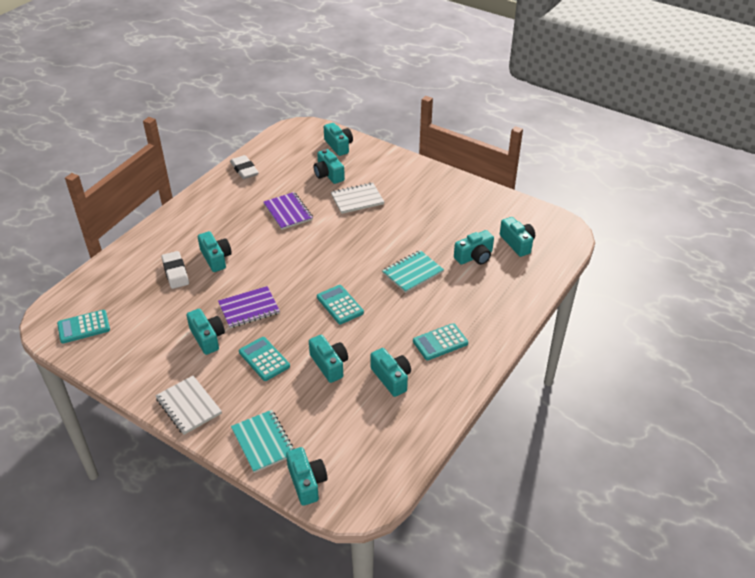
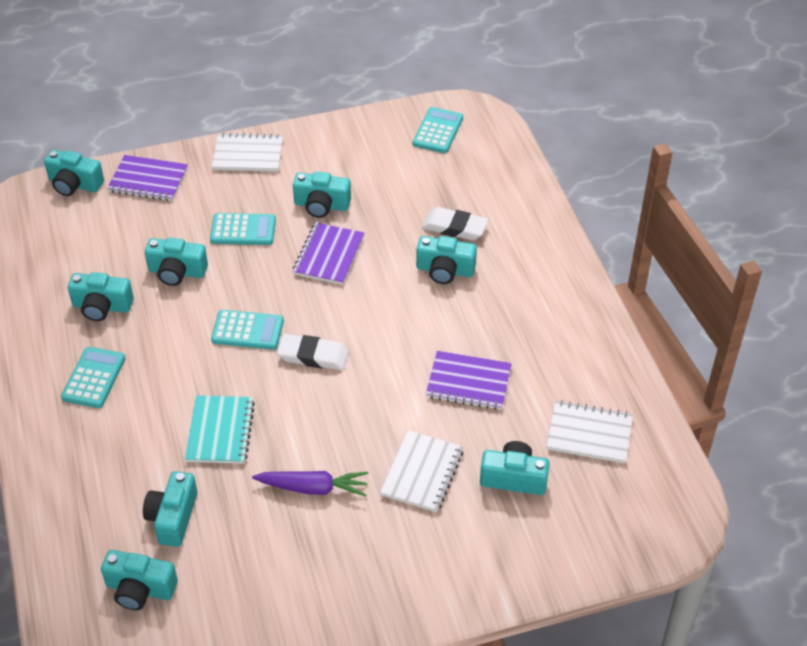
camera: 130 degrees right, 5 degrees up
white eraser [230,155,259,179] -> white eraser moved to [277,334,349,370]
turquoise notebook [231,410,295,473] -> purple notebook [108,155,188,201]
turquoise camera [324,123,353,156] -> none
none -> purple carrot [252,471,369,497]
none -> white notebook [546,400,633,463]

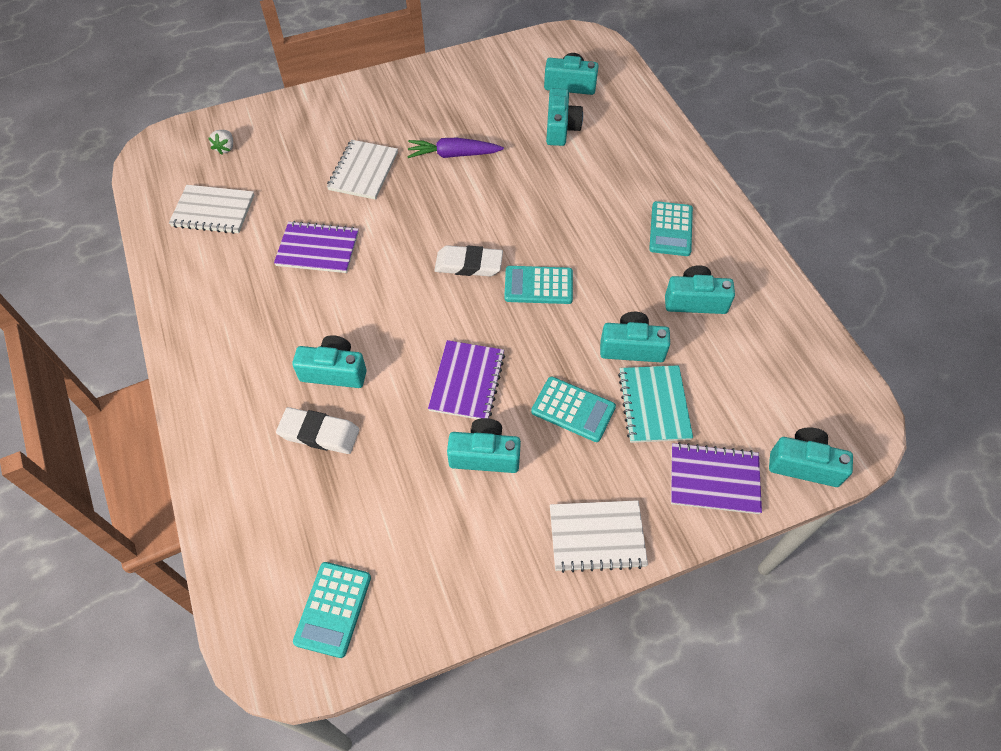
camera: 175 degrees right, 10 degrees up
turquoise notebook [185,395,255,464] -> turquoise notebook moved to [618,365,693,443]
turquoise calculator [210,213,276,245] -> turquoise calculator turned 150 degrees counterclockwise [531,377,616,442]
turquoise camera [480,441,550,495] -> none
none -> white strawberry [208,130,233,155]

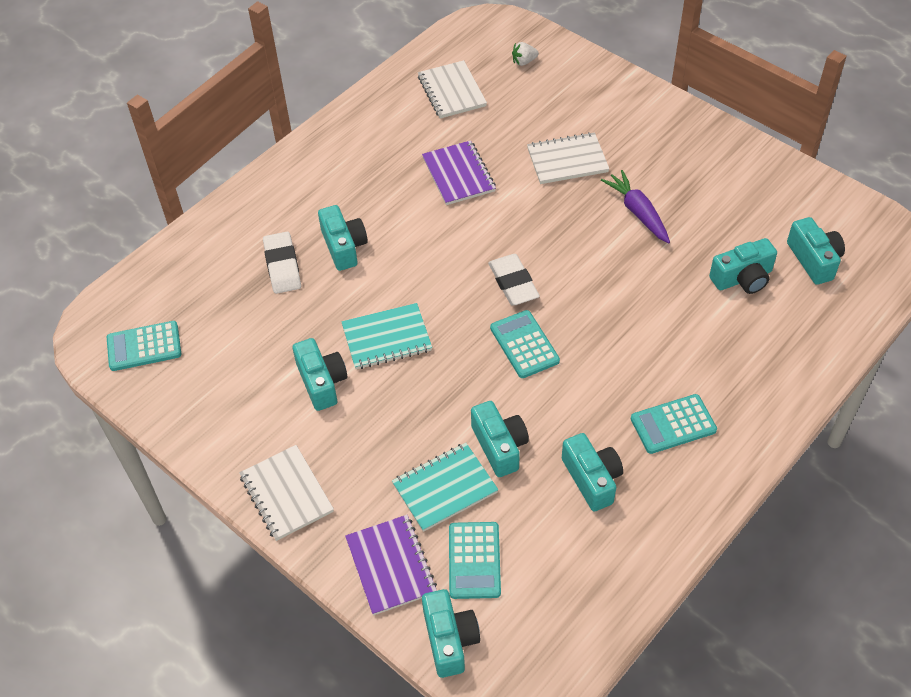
camera: 65 degrees right, 5 degrees down
purple notebook [428,340,505,419] -> turquoise notebook [341,303,432,369]
turquoise calculator [531,377,616,442] -> turquoise calculator moved to [449,522,501,599]

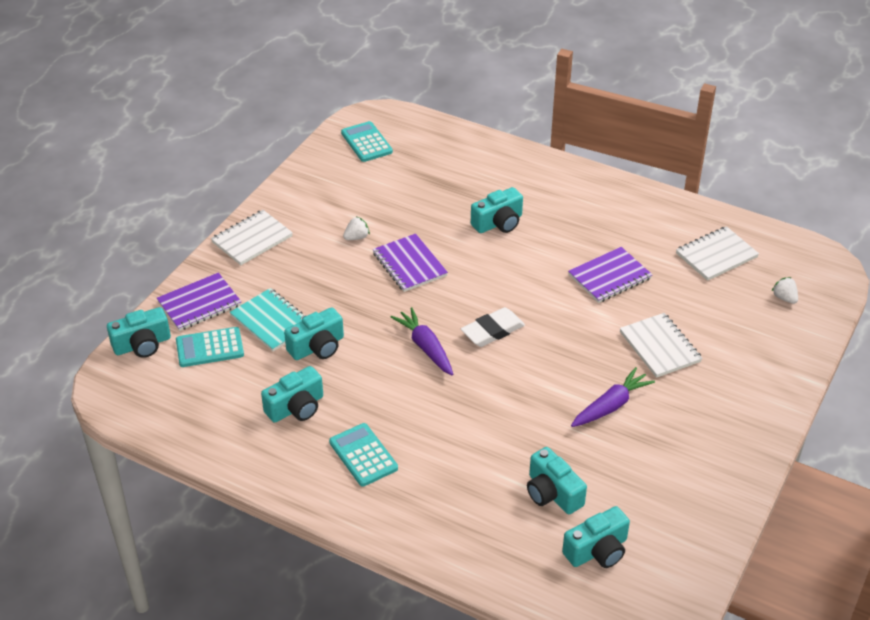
camera: 75 degrees right, 10 degrees down
white eraser [263,232,301,294] -> none
turquoise camera [292,338,347,411] -> white strawberry [343,217,370,240]
turquoise notebook [341,303,432,369] -> purple notebook [373,234,448,292]
turquoise calculator [490,310,560,378] -> purple carrot [391,307,453,375]

